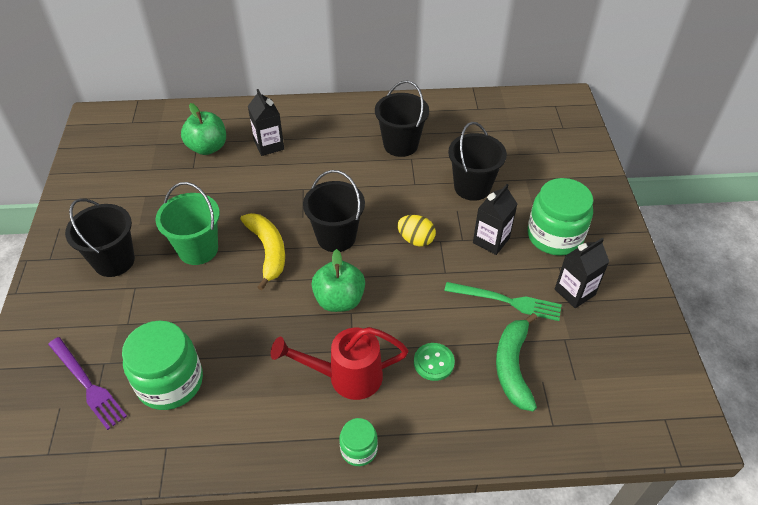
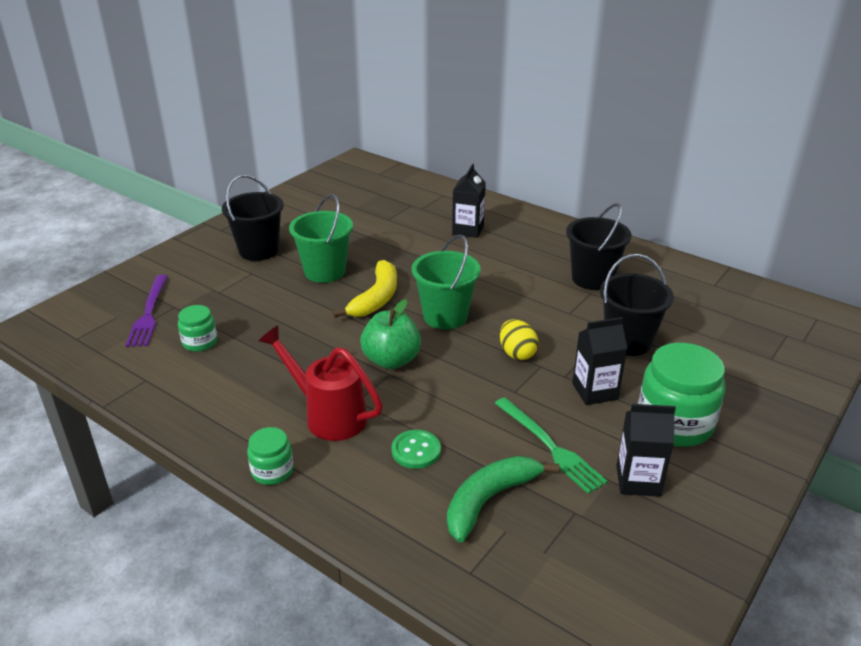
camera: 40 degrees right, 15 degrees down
green jar [122,321,203,410] -> green jar [178,305,217,352], size x0.52
green apple [181,103,226,155] -> none
black bucket [303,170,365,252] -> green bucket [412,234,481,329]

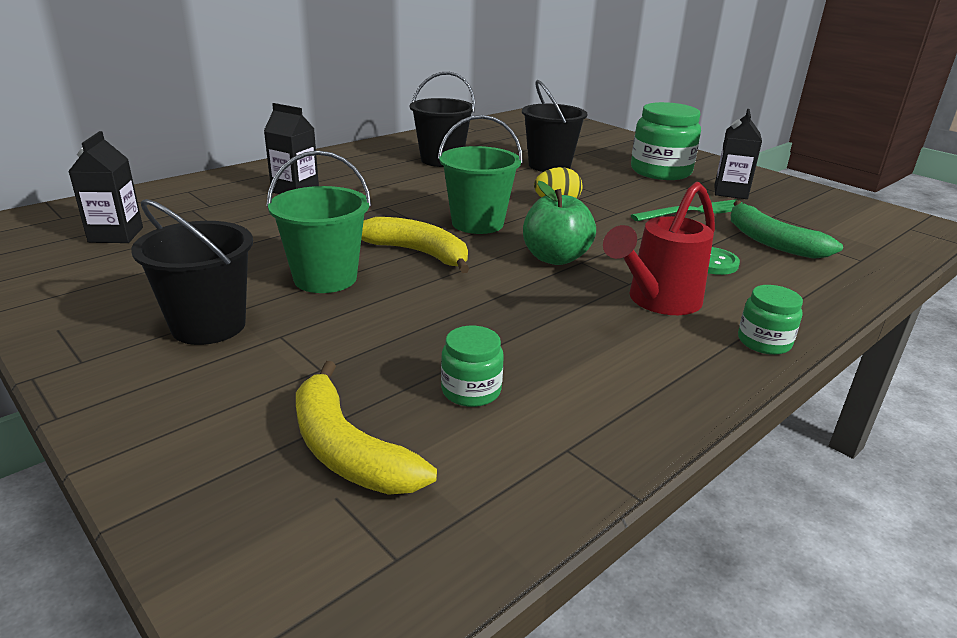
camera: 80 degrees left, 5 degrees down
purple fork [125,275,168,347] -> yellow banana [296,361,437,495]
black carton [572,317,628,405] -> black carton moved to [68,131,143,243]

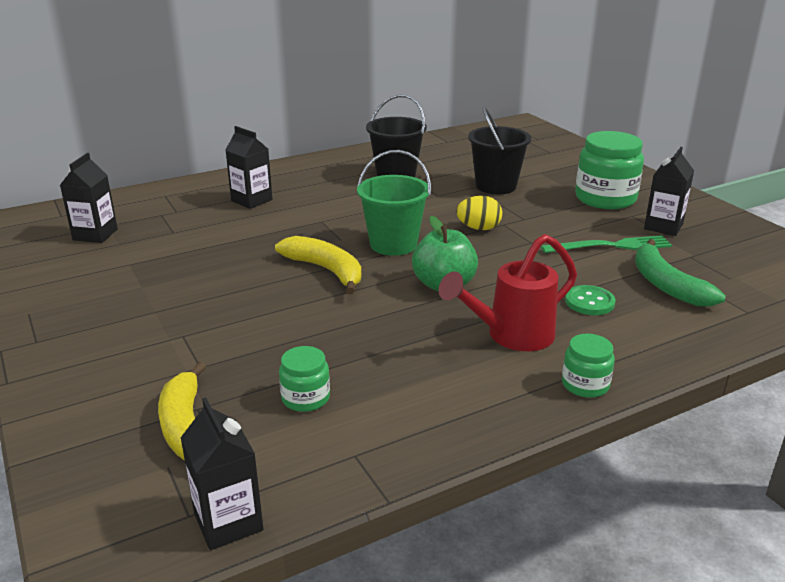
camera: 15 degrees right, 0 degrees up
black bucket [131,199,253,345] -> none
green bucket [267,150,371,293] -> none
none -> black carton [181,397,263,550]

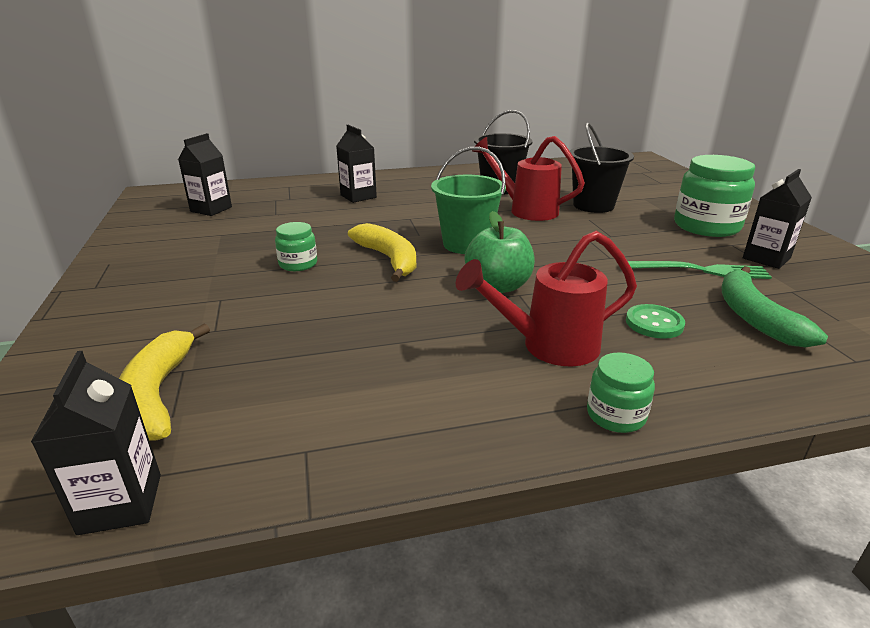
camera: 15 degrees right, 0 degrees up
green jar [279,346,330,412] -> green jar moved to [275,222,317,271]
yellow egg [456,196,502,230] -> none
none -> red watering can [472,136,585,221]

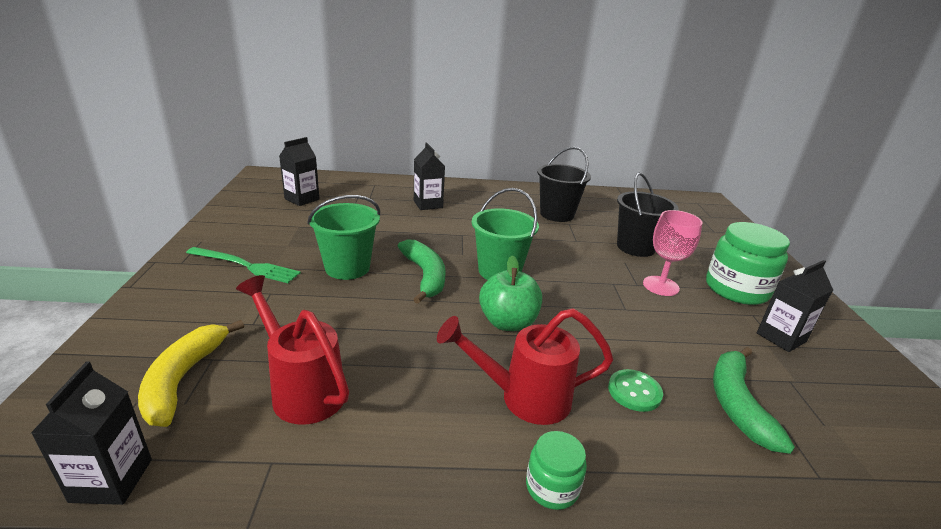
camera: 10 degrees right, 0 degrees up
green jar [275,222,317,271] -> green bucket [307,195,380,280]
yellow banana [348,223,416,282] -> green banana [398,239,446,304]
red watering can [472,136,585,221] -> red watering can moved to [236,275,349,425]
green fork [628,261,772,279] -> green fork moved to [186,247,301,283]
none -> pink goblet [643,210,703,296]

